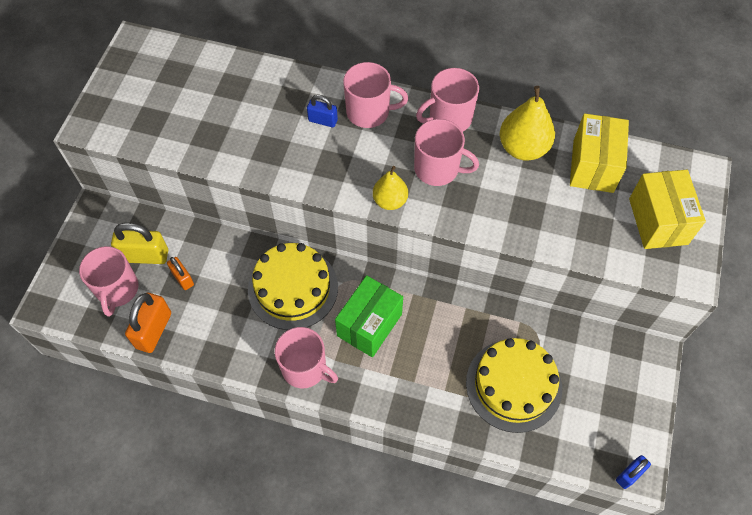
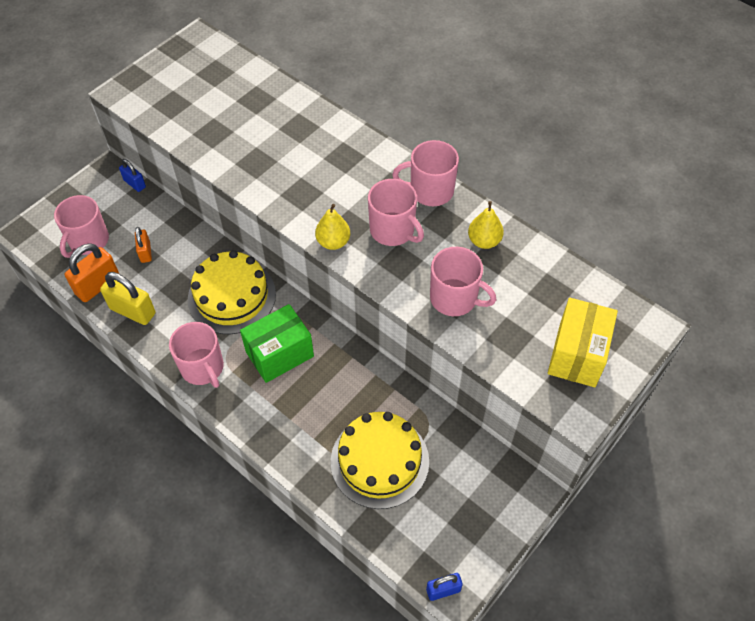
camera: 25 degrees right, 5 degrees down
yellow padlock [111,223,168,264] -> yellow padlock moved to [100,272,156,325]
blue padlock [307,95,338,127] -> blue padlock moved to [119,159,146,192]
pink mug [343,62,408,128] -> pink mug moved to [430,247,496,316]
yellow pear [500,86,555,161] -> yellow pear [468,201,504,249], size x0.64
yellow box [570,113,629,193] -> none

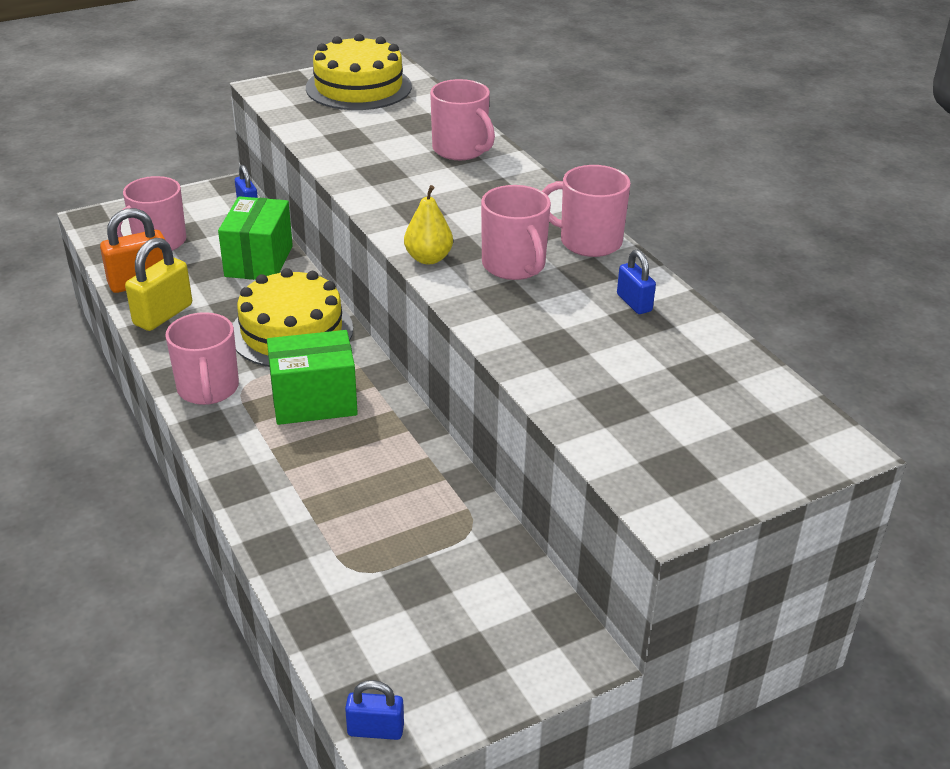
camera: 20 degrees right, 20 degrees down
yellow padlock [100,272,156,325] -> yellow padlock turned 75 degrees clockwise [125,238,192,331]
orange padlock [135,227,152,263] -> none
yellow cake [331,412,429,509] -> yellow cake moved to [306,34,412,110]
pink mug [430,247,496,316] -> pink mug moved to [430,79,495,160]
yellow pear [468,201,504,249] -> blue padlock [617,250,656,314]
yellow box [548,298,618,387] -> none
none -> green box [218,196,293,280]

